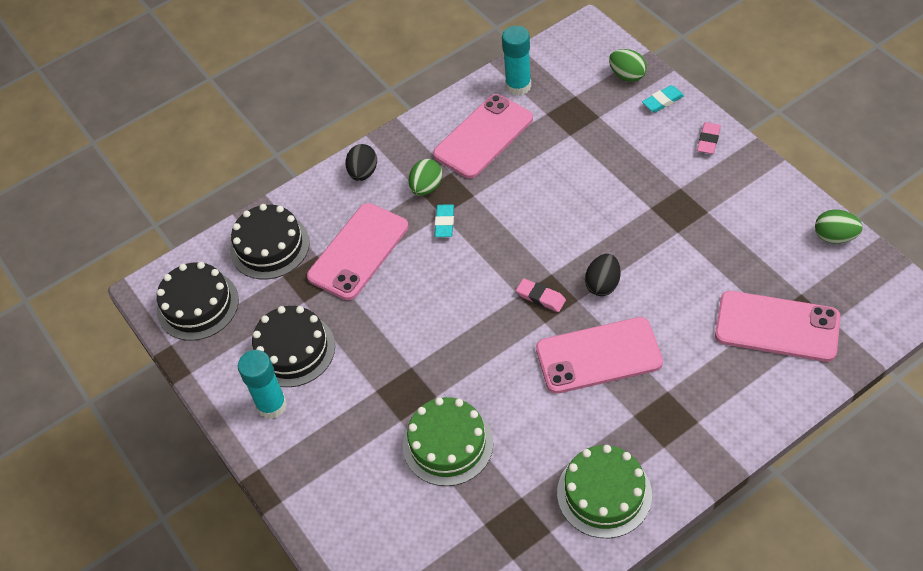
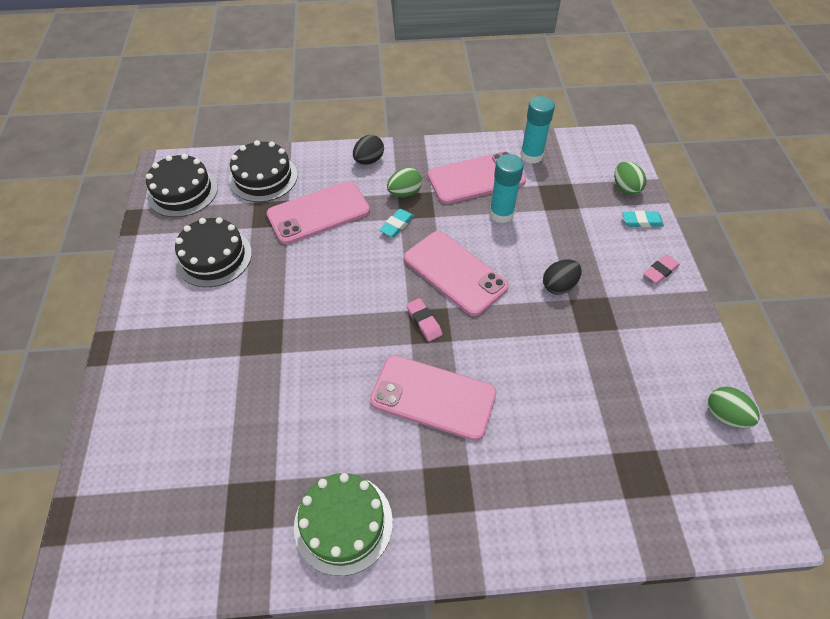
camera: 25 degrees right, 0 degrees up
turquoise glue stick [238,350,287,419] -> turquoise glue stick moved to [489,154,524,223]
green cake [403,397,493,486] -> none
black egg [585,254,621,296] -> black egg moved to [543,260,582,295]
pink phone [715,291,841,362] -> pink phone moved to [404,231,509,316]

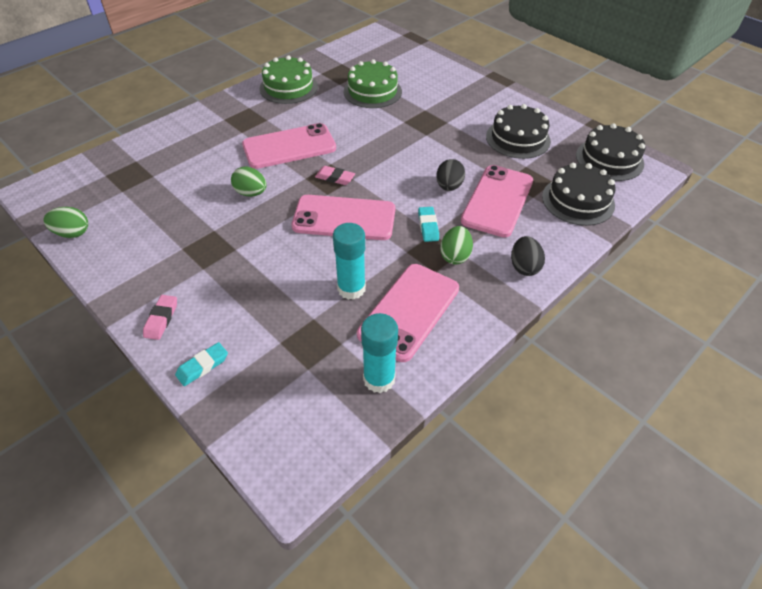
camera: 140 degrees right, 5 degrees down
black egg [543,260,582,295] -> black egg moved to [436,159,465,191]
green egg [614,161,646,195] -> green egg moved to [231,167,267,197]
none -> green cake [344,59,402,108]

